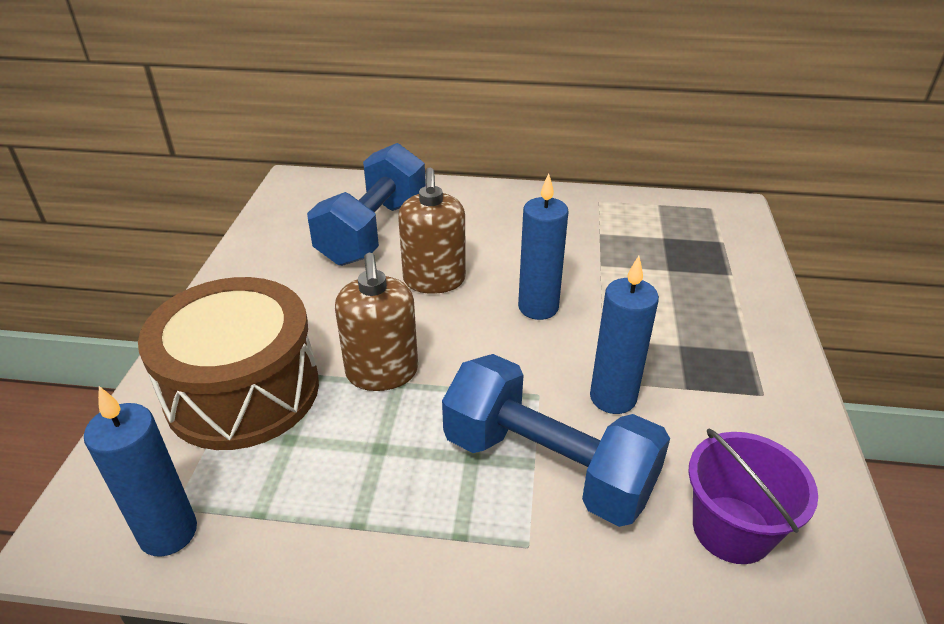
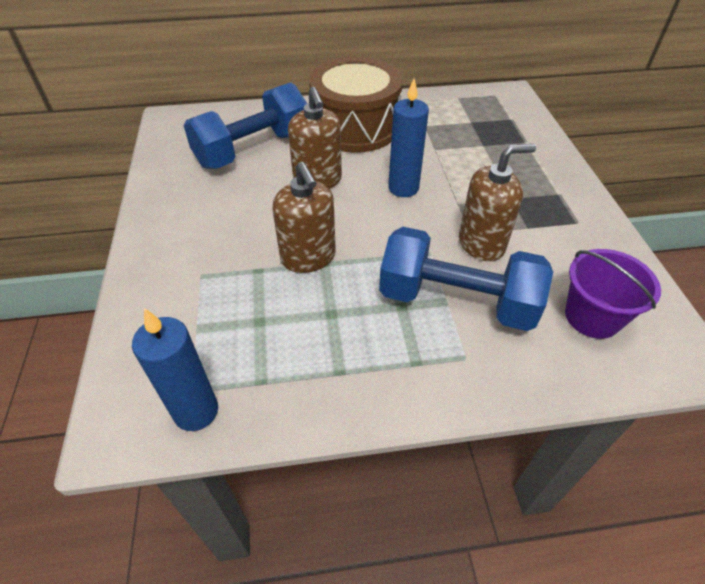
camera: 15 degrees left, 10 degrees up
brown drum [138,277,319,450] -> brown drum moved to [309,57,403,153]
blue dumbbell [307,143,426,266] -> blue dumbbell turned 45 degrees clockwise [184,82,307,169]
blue candle [590,256,659,414] -> brown soap dispenser [459,144,536,262]

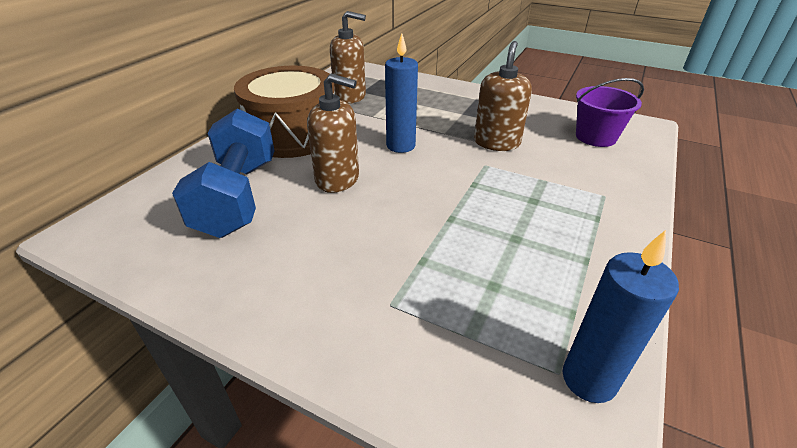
camera: 55 degrees left, 10 degrees down
brown soap dispenser [272,162,336,273] -> brown soap dispenser moved to [330,11,366,104]
blue dumbbell [379,227,553,331] -> none

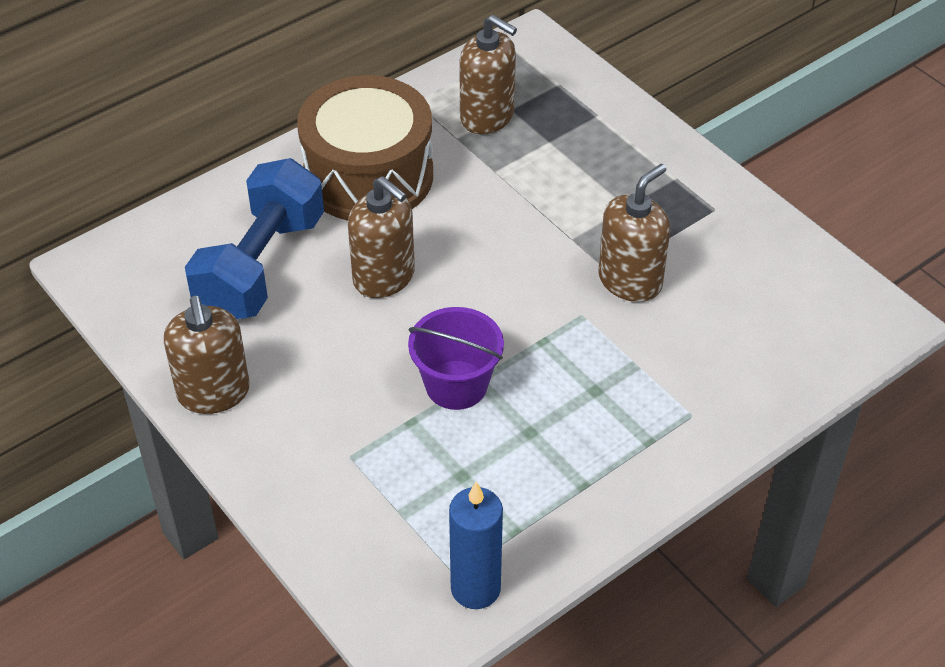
camera: 25 degrees right, 10 degrees up
blue candle [385,33,418,153] -> none
purple bucket [576,78,644,147] -> purple bucket moved to [408,307,504,410]
none -> brown soap dispenser [164,296,250,414]

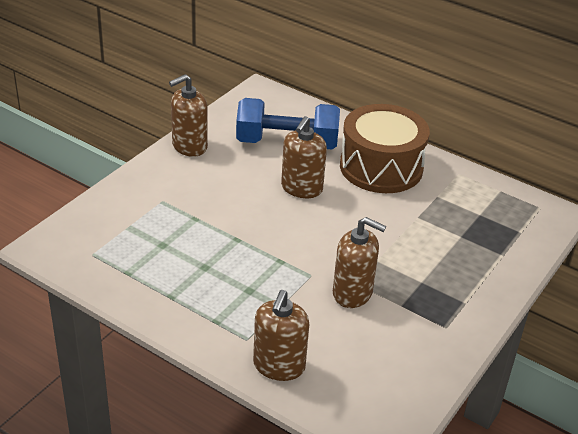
camera: 70 degrees right, 10 degrees down
purple bucket [408,307,504,410] -> none
blue candle [449,482,503,609] -> none
brown soap dispenser [459,15,517,134] -> brown soap dispenser moved to [253,290,309,381]

